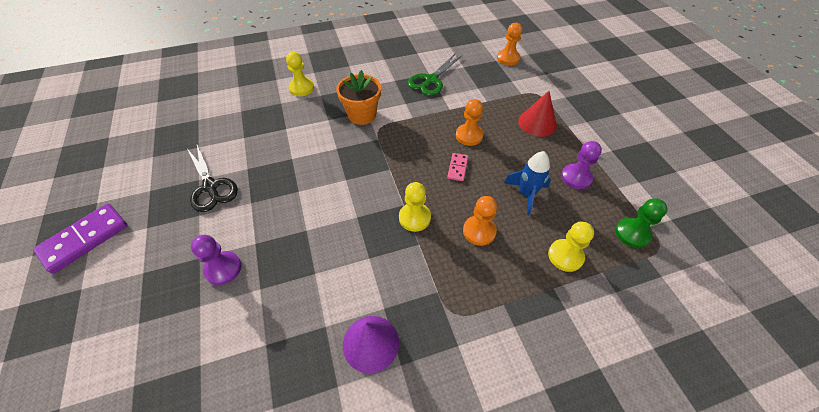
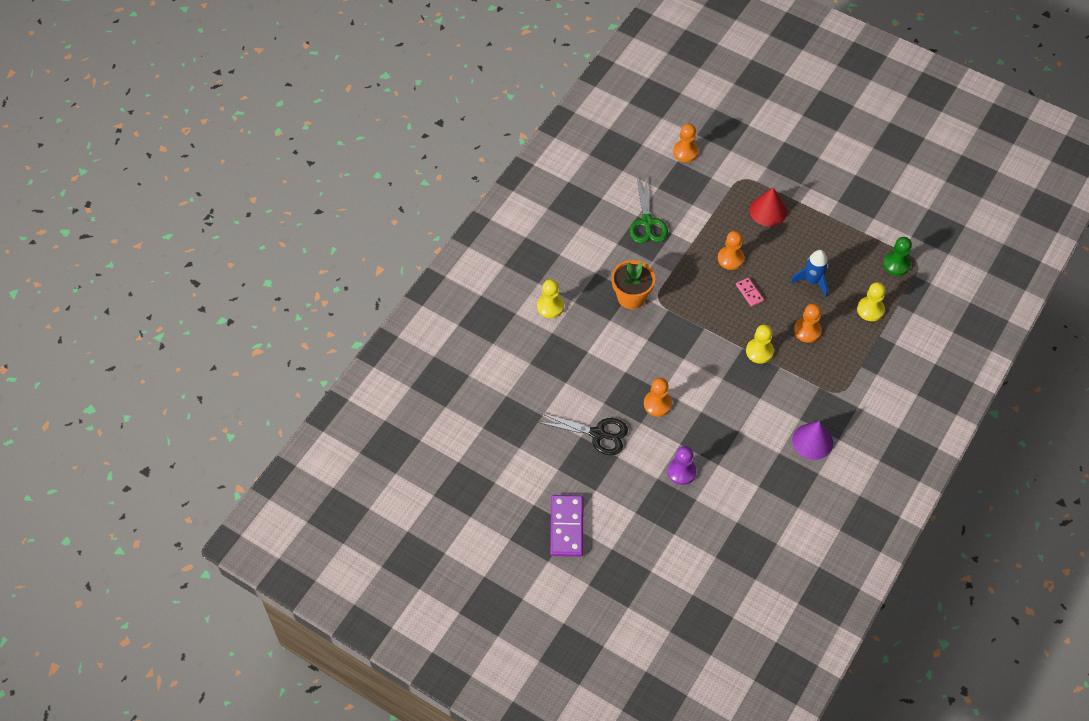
camera: 40 degrees left, 5 degrees up
purple pawn [561,141,602,189] -> none
none -> orange pawn [644,378,672,417]

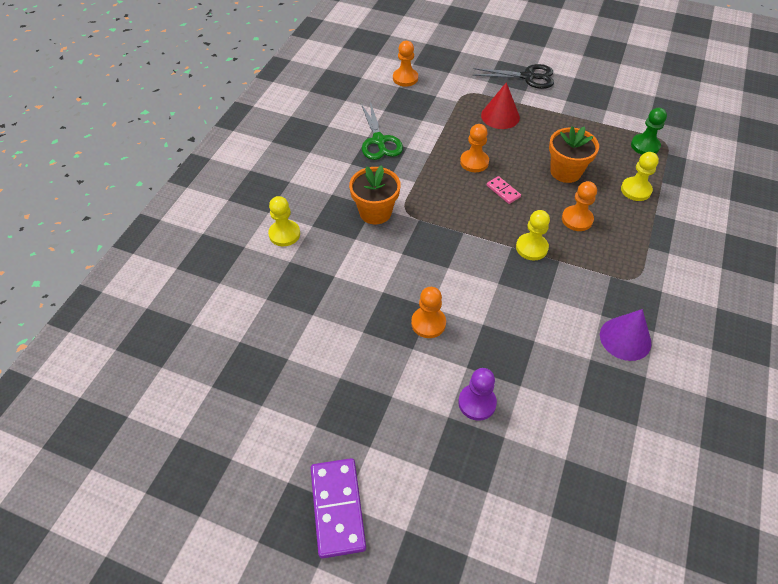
camera: 10 degrees left, 5 degrees down
black scissors [538,413,628,455] -> black scissors moved to [473,64,554,89]
blue rocket [790,250,828,297] -> orange flower pot [549,126,599,183]

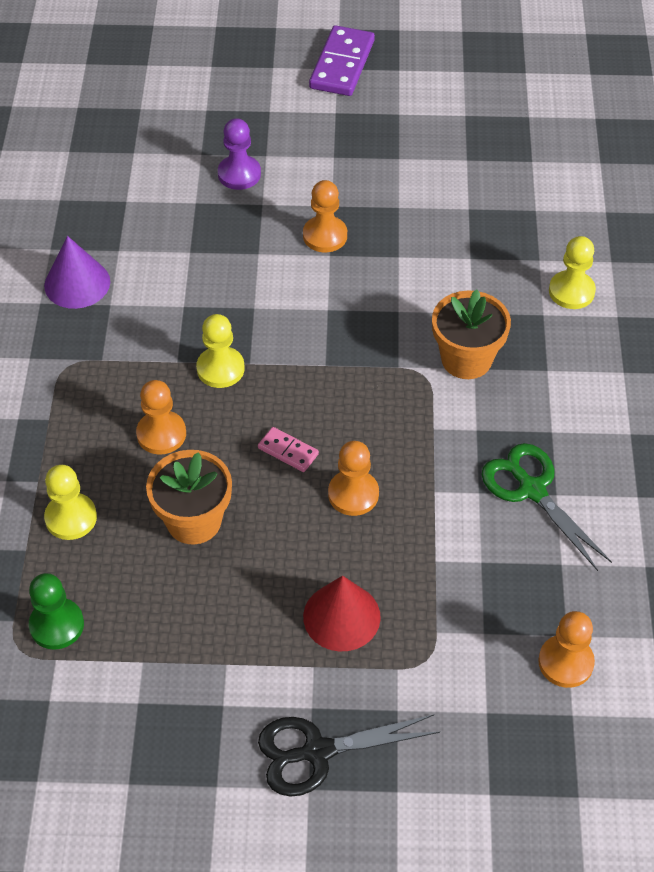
camera: 160 degrees right, 0 degrees up
purple domino [311,458,366,558] -> purple domino turned 45 degrees clockwise [309,25,375,96]

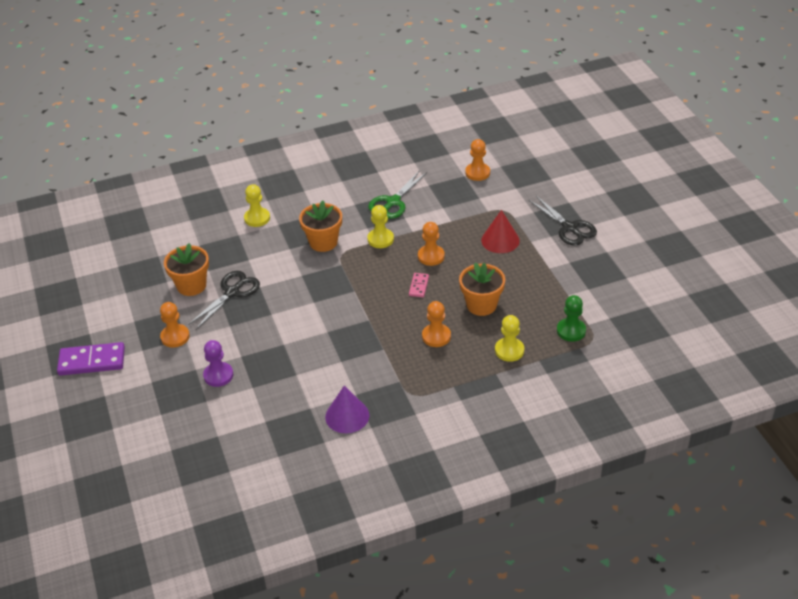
camera: 110 degrees left, 10 degrees down
yellow pawn [196,314,245,388] -> yellow pawn moved to [367,205,394,248]
orange pawn [303,180,347,252] -> orange pawn moved to [160,302,190,348]
none -> orange flower pot [164,243,209,296]
none -> black scissors [188,271,260,330]

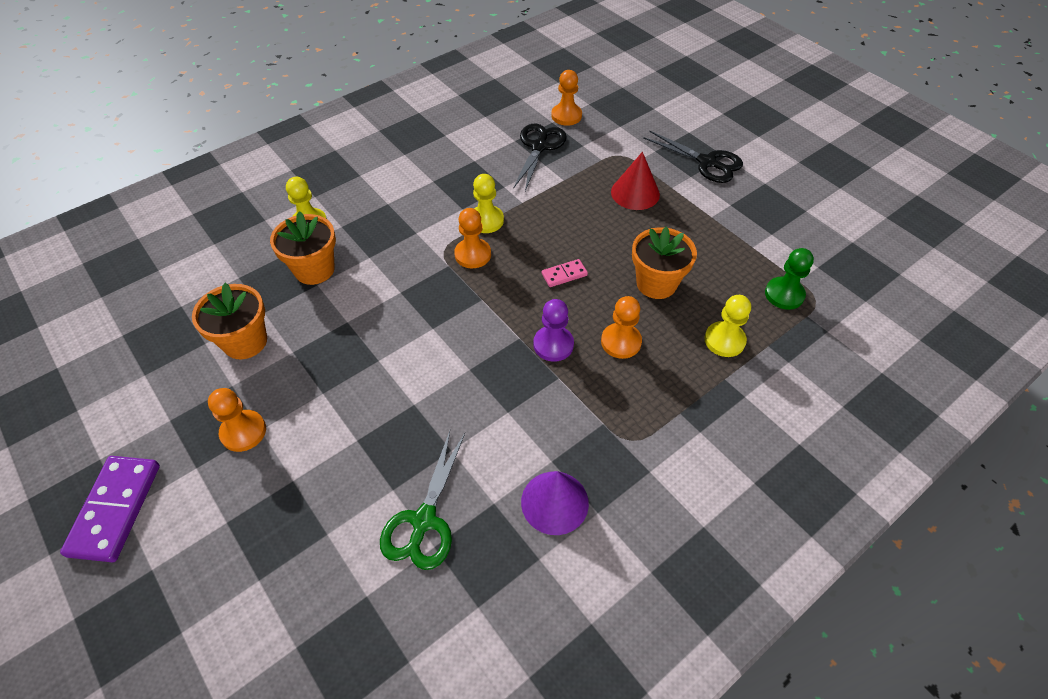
camera: 20 degrees left, 10 degrees up
purple domino [57,342,125,376] -> purple domino turned 60 degrees counterclockwise [60,456,160,562]
black scissors [188,271,260,330] -> black scissors moved to [513,124,567,191]
purple pawn [203,340,233,387] -> purple pawn moved to [533,299,574,362]
orange flower pot [299,200,342,252] -> orange flower pot moved to [270,211,336,285]
green scissors [368,170,427,219] -> green scissors moved to [380,431,465,570]
pink domino [409,273,429,297] -> pink domino turned 75 degrees clockwise [542,259,588,287]
orange pawn [418,222,445,266] -> orange pawn moved to [454,208,491,268]

